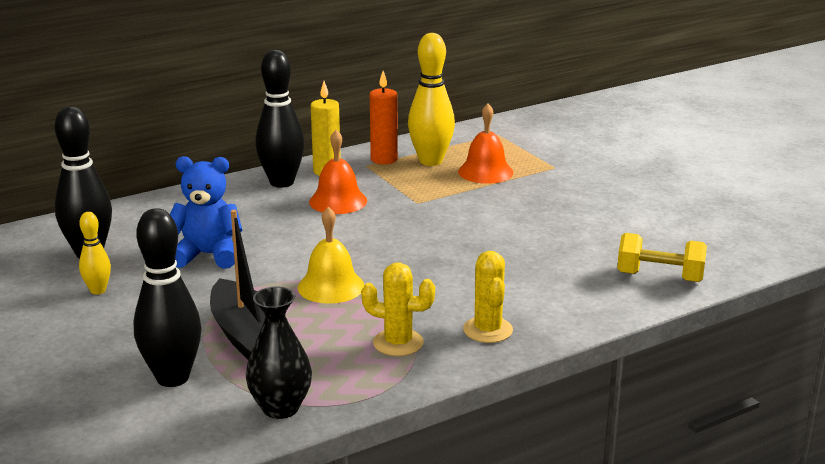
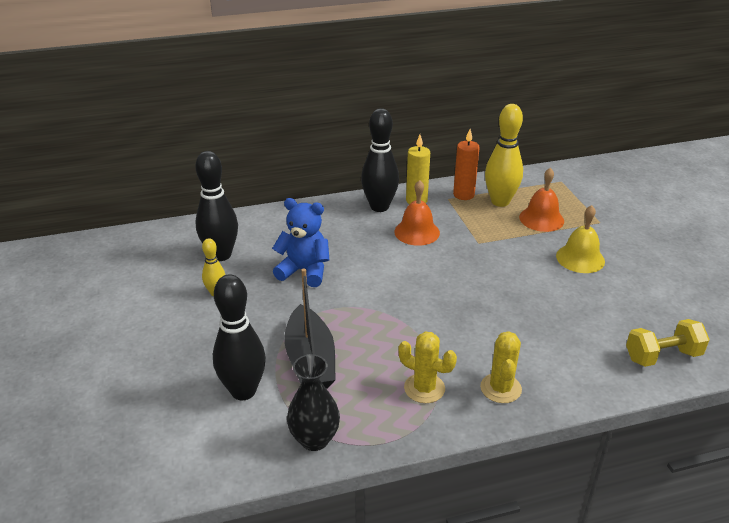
camera: 15 degrees right, 10 degrees up
yellow bell [298,207,364,304] -> yellow bell moved to [556,205,605,273]
yellow dumbbell [617,233,707,282] -> yellow dumbbell turned 45 degrees counterclockwise [626,319,710,367]

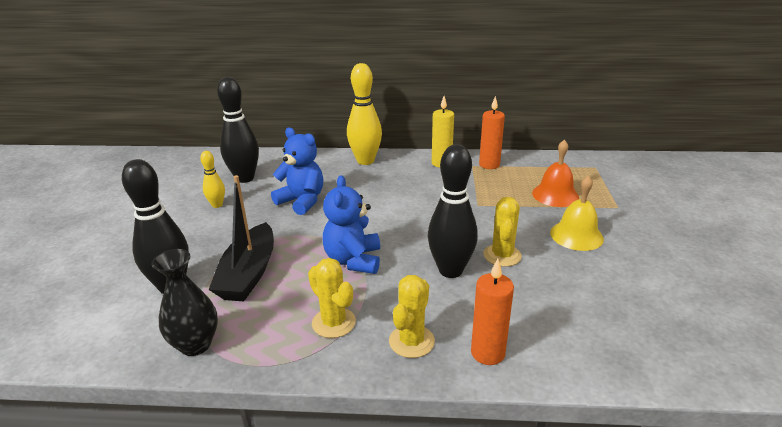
camera: 20 degrees right, 5 degrees down
black bowling pin [361,108,399,212] -> black bowling pin moved to [428,144,478,278]
orange bell [394,180,440,246] -> none
yellow bowling pin [485,104,523,207] -> yellow bowling pin moved to [347,63,382,165]
yellow dumbbell [626,319,710,367] -> none
none -> blue teddy bear [323,175,380,274]
none -> orange candle [471,259,514,365]
none -> yellow cactus [483,197,522,267]

